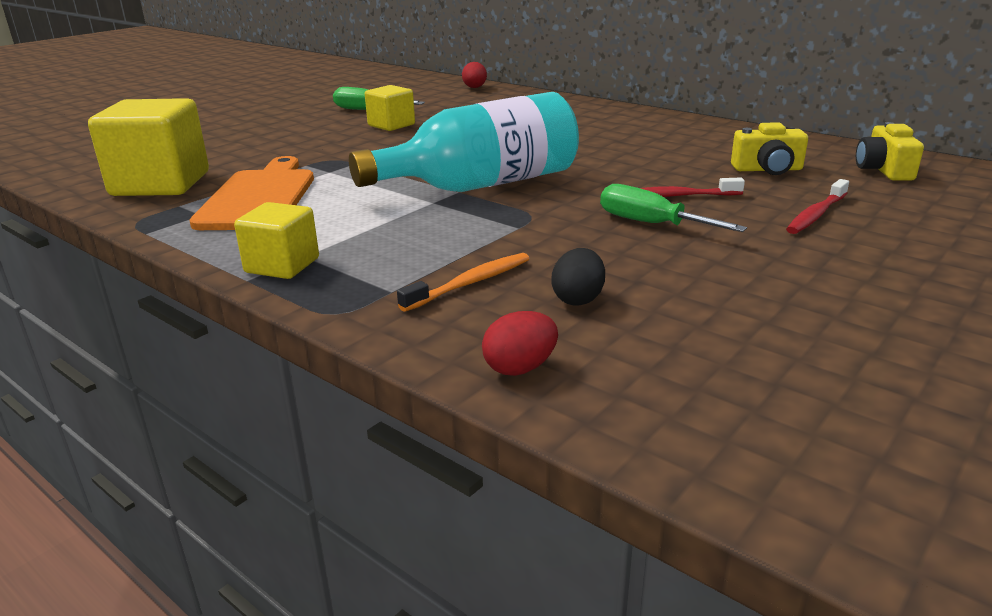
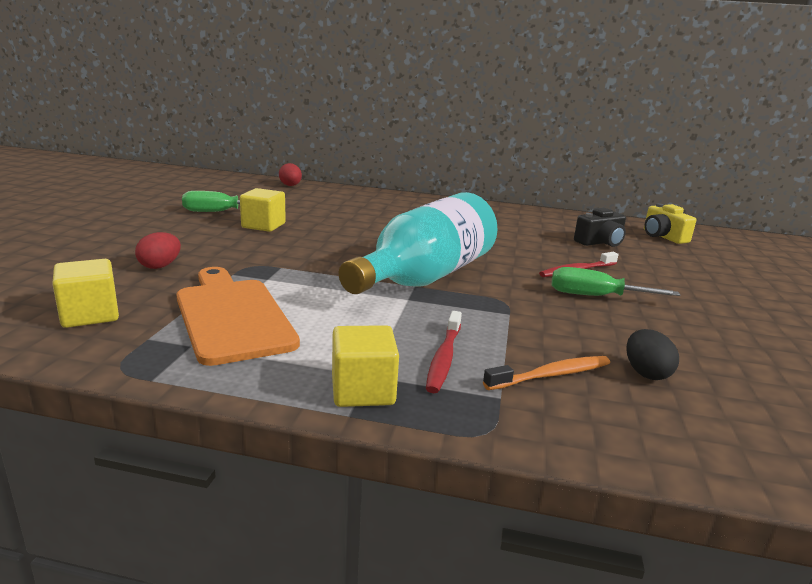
camera: 30 degrees left, 5 degrees down
yellow cube [88,98,209,196] -> yellow cube [52,259,119,328], size x0.57
orange toothbrush [397,253,530,312] -> orange toothbrush turned 45 degrees clockwise [483,356,610,390]
red egg [482,311,558,376] -> red egg moved to [135,232,181,269]
yellow camera [731,122,808,175] -> black camera [574,208,626,247]
red toothbrush [786,179,849,234] -> red toothbrush moved to [426,311,462,393]

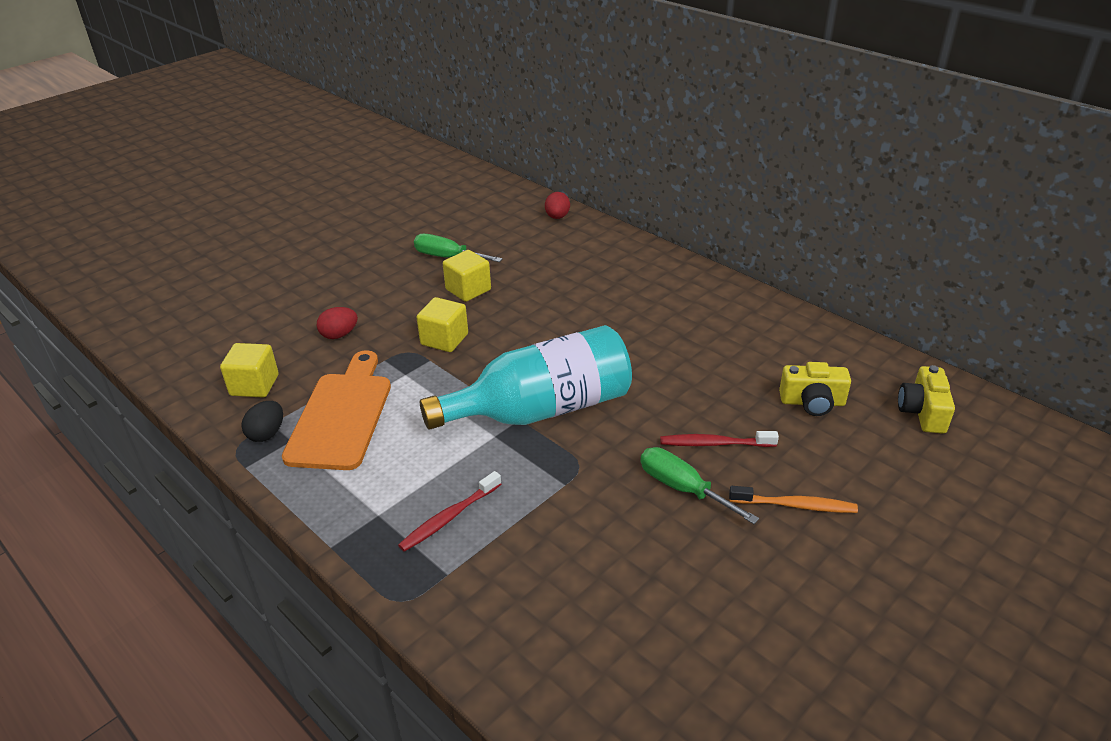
camera: 35 degrees right, 15 degrees up
yellow cube [332,325,399,407] -> yellow cube moved to [416,297,468,352]
orange toothbrush [483,356,610,390] -> orange toothbrush moved to [729,486,858,513]
black camera [574,208,626,247] -> yellow camera [779,362,851,416]
black egg [627,329,679,380] -> black egg moved to [241,401,283,442]

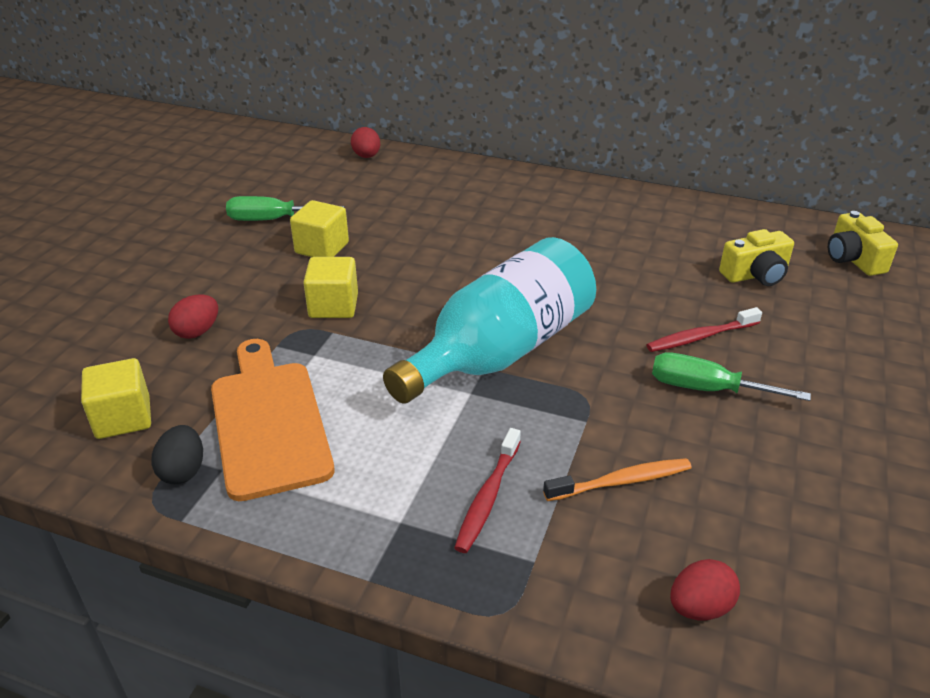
camera: 25 degrees left, 0 degrees up
orange toothbrush [729,486,858,513] -> orange toothbrush moved to [543,458,692,501]
none -> red egg [670,559,740,620]

